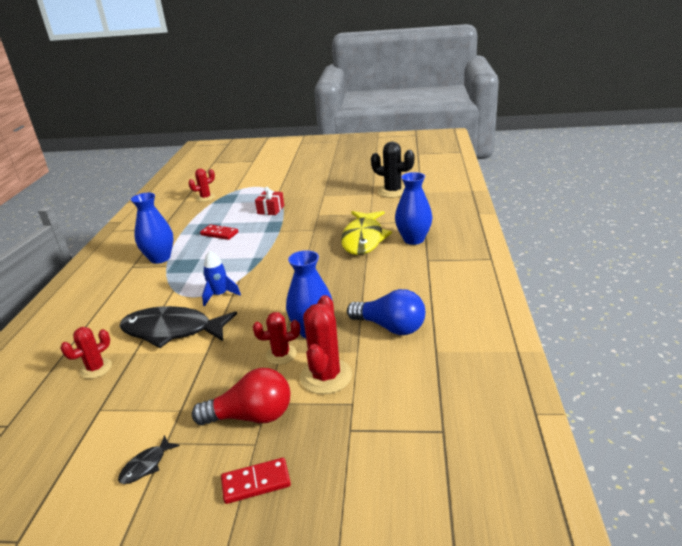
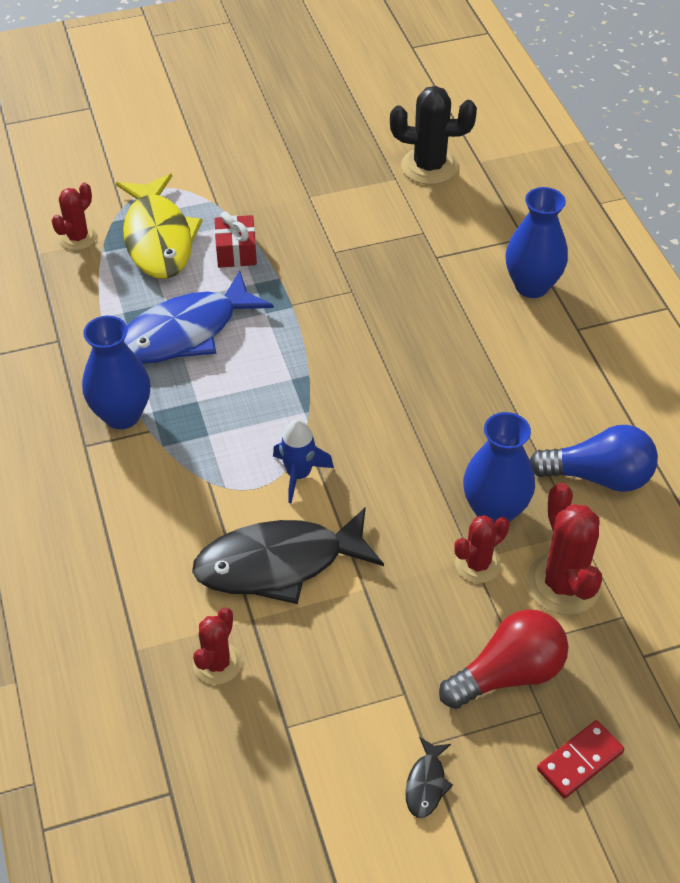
camera: 25 degrees left, 20 degrees up
red domino [200,224,238,240] -> blue fish [124,270,274,364]
yellow fish [341,211,392,255] -> yellow fish moved to [116,174,203,279]

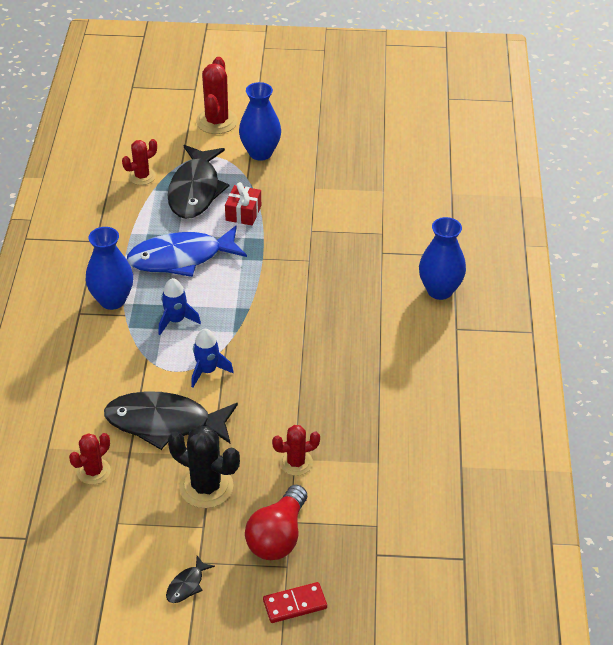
camera: 20 degrees right, 5 degrees down
yellow fish [116,174,203,279] -> black fish [167,145,229,219]
black cactus [390,86,477,185] -> black cactus moved to [168,425,240,508]
red light bulb [439,609,568,709] -> red light bulb turned 120 degrees clockwise [245,485,307,560]
blue vase [463,412,535,522] -> blue vase moved to [239,82,281,161]
red cactus [527,483,602,615] -> red cactus moved to [196,57,238,134]
blue light bulb [530,425,658,492] -> none
none -> blue rocket [159,278,201,335]

